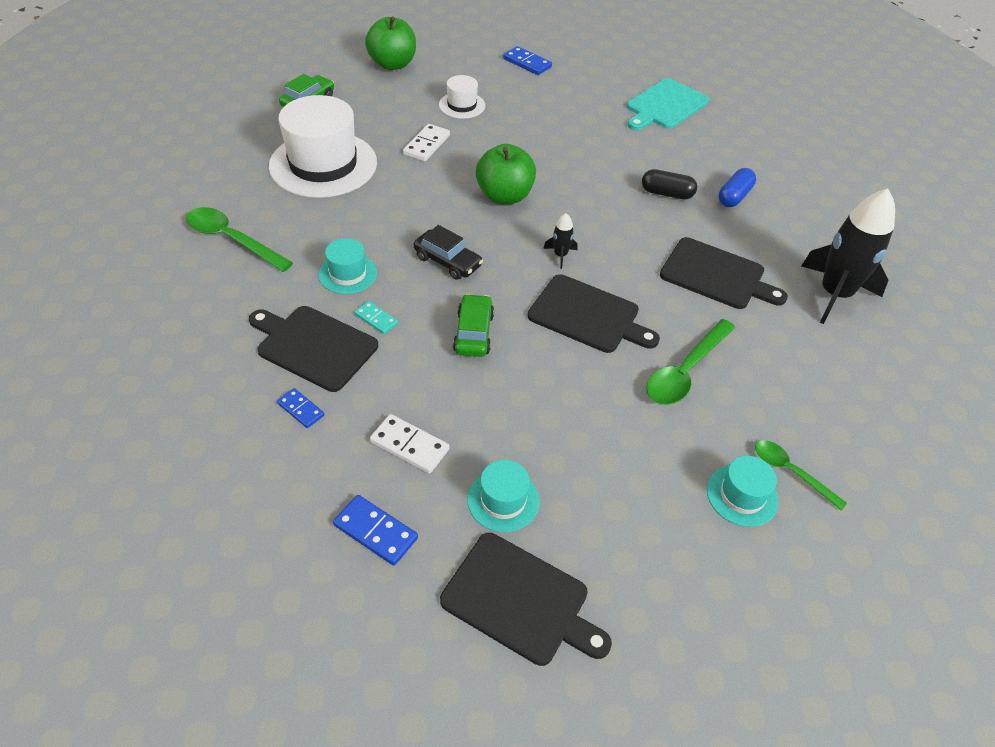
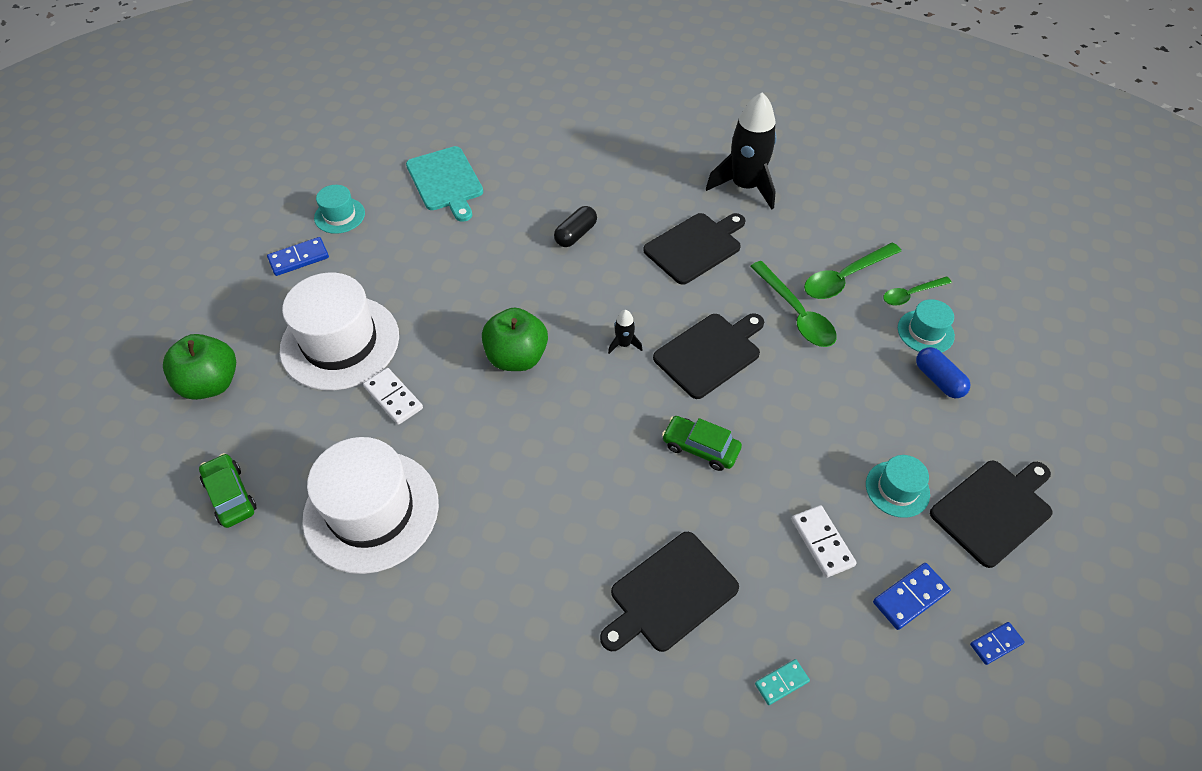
camera: 65 degrees left, 5 degrees up
green spoon [186,207,293,272] -> green spoon moved to [804,242,901,299]
blue domino [277,388,324,428] -> blue domino moved to [970,622,1025,665]
turquoise hat [318,238,377,294] -> turquoise hat moved to [314,185,365,234]
turquoise domino [354,301,398,334] -> turquoise domino moved to [755,659,810,705]
white domino [370,414,449,473] -> white domino turned 75 degrees counterclockwise [792,505,857,578]
black car [414,225,483,280] -> none
white hat [439,75,485,119] -> white hat [280,272,399,390], size x2.09
blue capsule [718,168,756,207] -> blue capsule moved to [916,347,970,398]

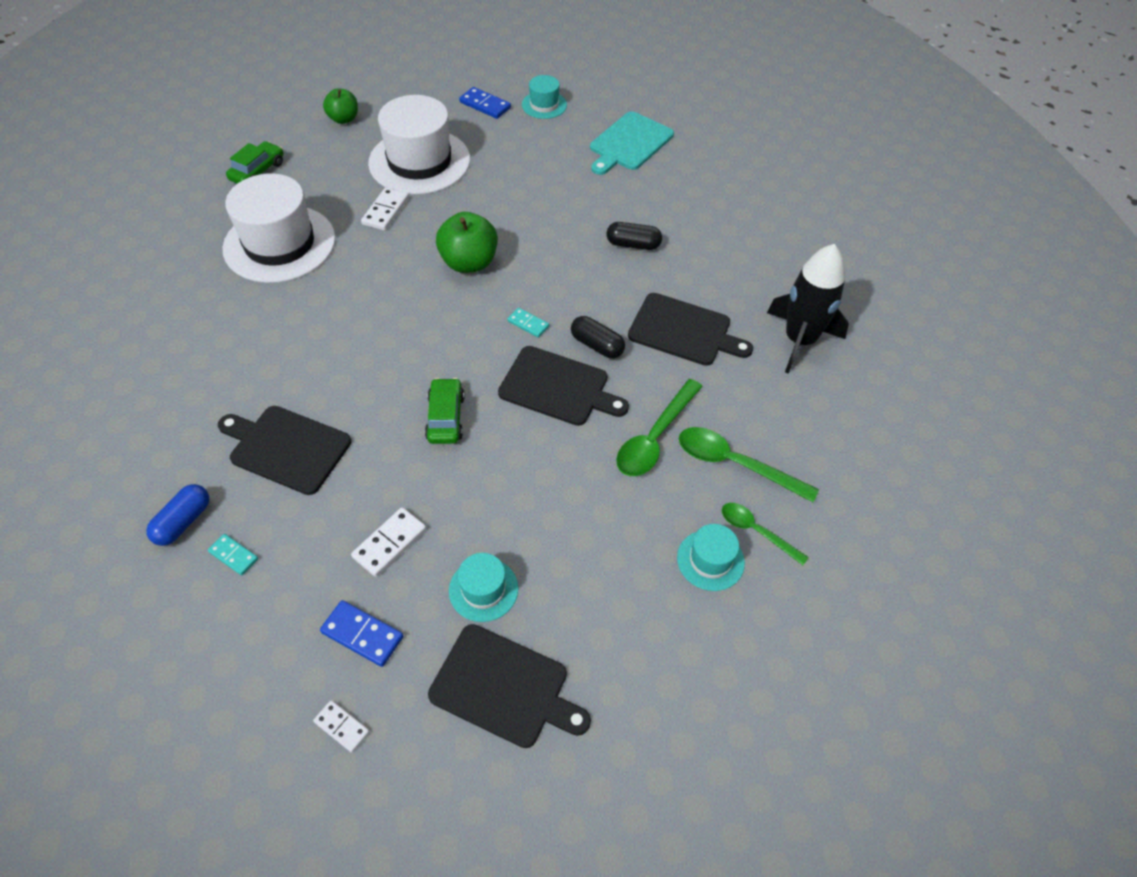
camera: 60 degrees right, 0 degrees up
green apple [163,334,236,400] -> green apple [323,88,358,124], size x0.64
black rocket [608,310,642,354] -> turquoise domino [507,308,549,338]
blue capsule [916,347,970,398] -> blue capsule moved to [146,484,209,546]
blue domino [970,622,1025,665] -> white domino [313,700,370,753]
none -> black capsule [571,316,625,358]

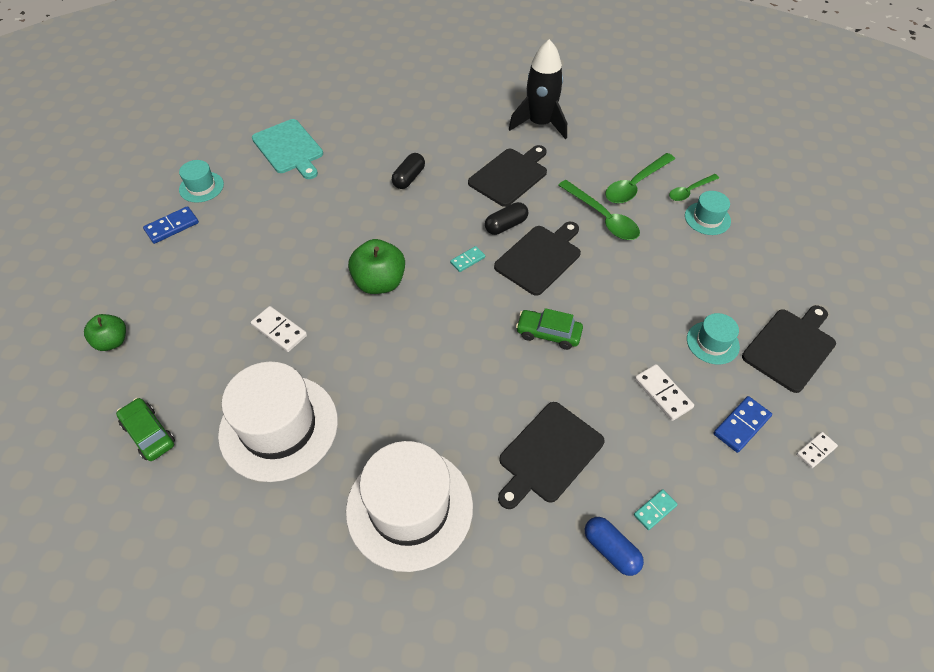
camera: 70 degrees left, 0 degrees up
white hat [368,95,470,195] -> white hat moved to [346,441,473,572]

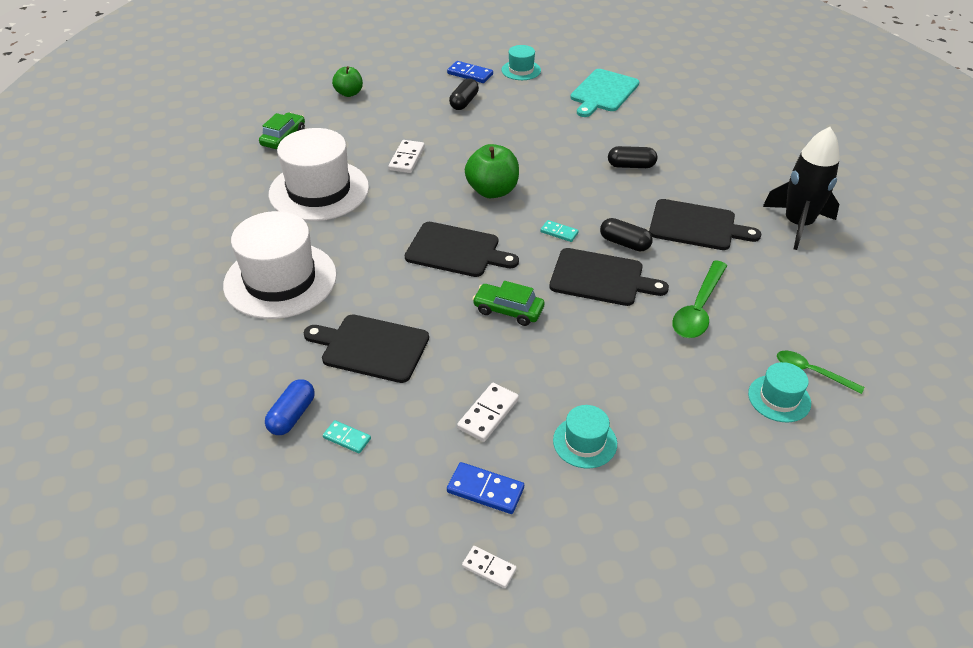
camera: 65 degrees right, 10 degrees down
green car [516,308,583,350] -> green car turned 60 degrees counterclockwise [473,281,544,326]
green spoon [605,153,675,204] -> none
black cutting board [742,305,836,393] -> black cutting board moved to [405,222,519,277]
none -> black capsule [449,78,479,110]

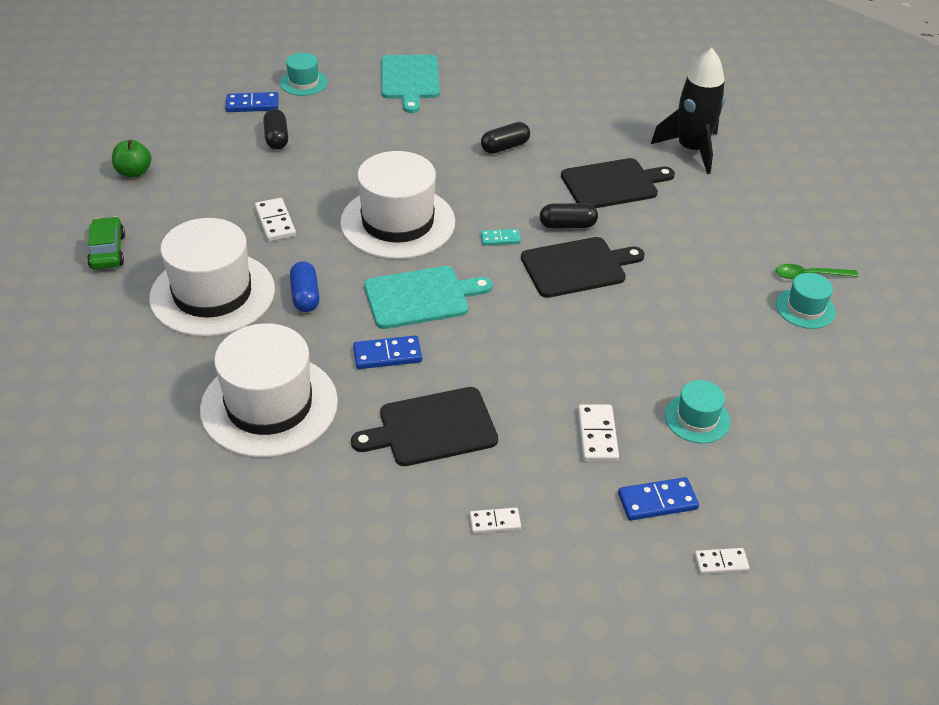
camera: 35 degrees left, 0 degrees up
blue capsule [265,379,315,435] -> blue capsule moved to [290,261,320,312]
turquoise domino [323,420,371,453] -> white domino [470,508,521,534]
black cutting board [405,222,519,277] -> turquoise cutting board [364,266,493,329]
green apple [465,144,519,198] -> white hat [340,151,455,259]
green car [473,281,544,326] -> none
green spoon [672,260,727,338] -> none
none -> blue domino [353,335,422,369]

